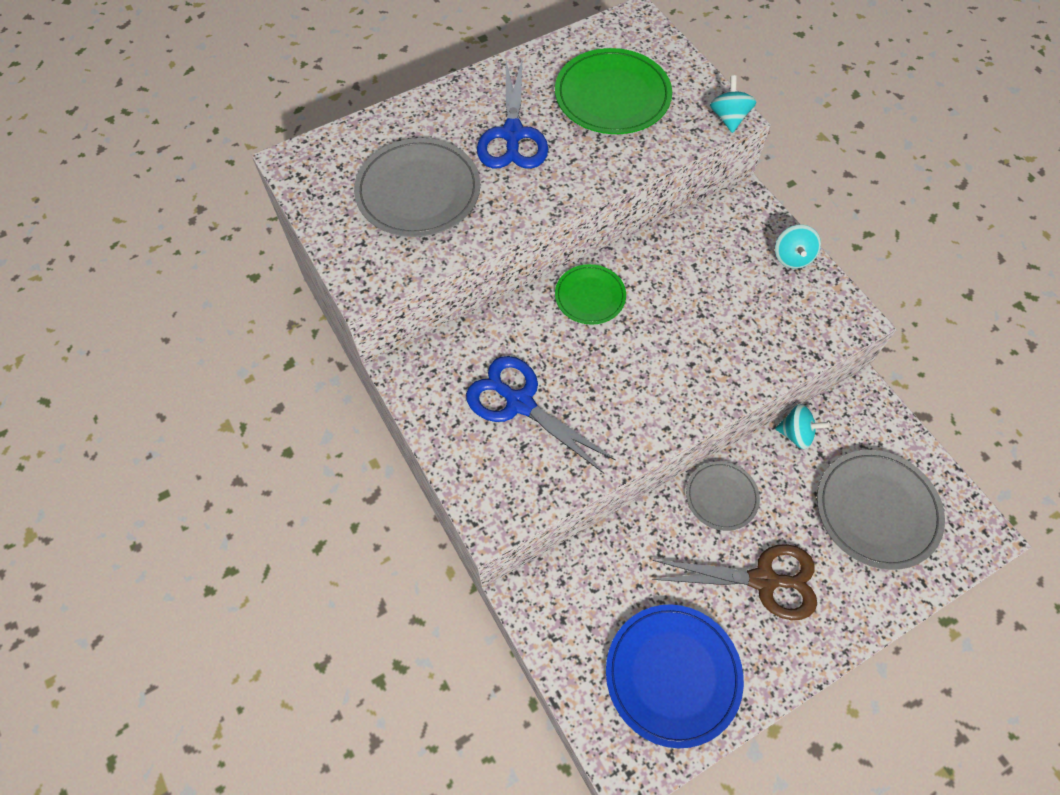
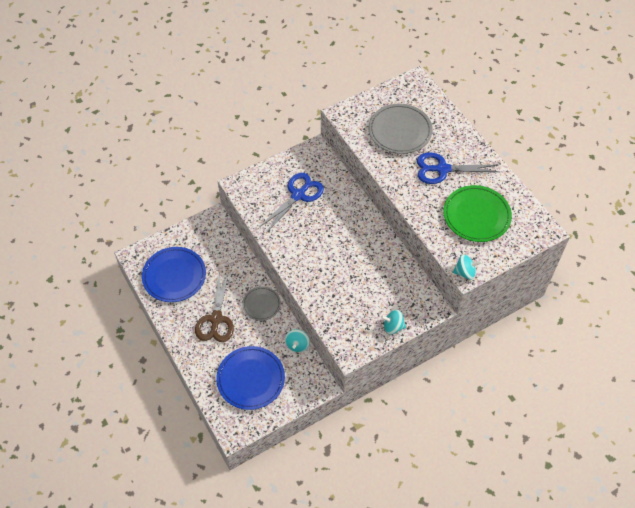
camera: 90 degrees right, 5 degrees down
green plate [555,264,626,325] -> none
grey plate [817,450,945,570] -> blue plate [216,346,285,410]

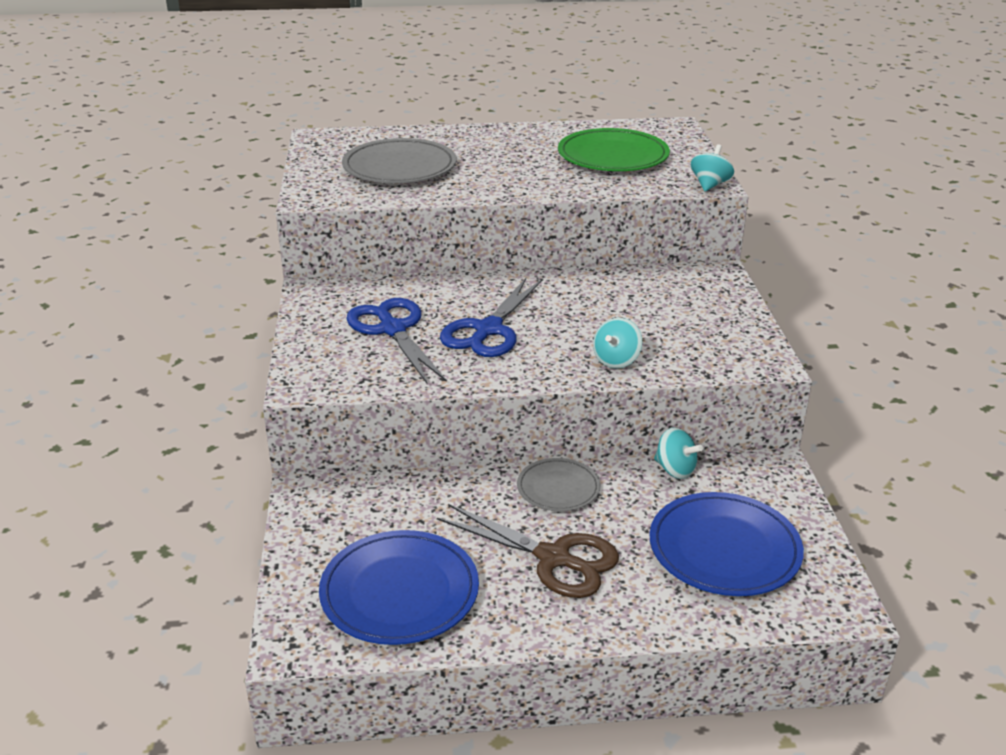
camera: 65 degrees left, 25 degrees down
turquoise spinning top [381,310,406,334] -> turquoise spinning top moved to [593,318,642,368]
blue scissors [417,152,499,184] -> blue scissors moved to [440,278,543,357]

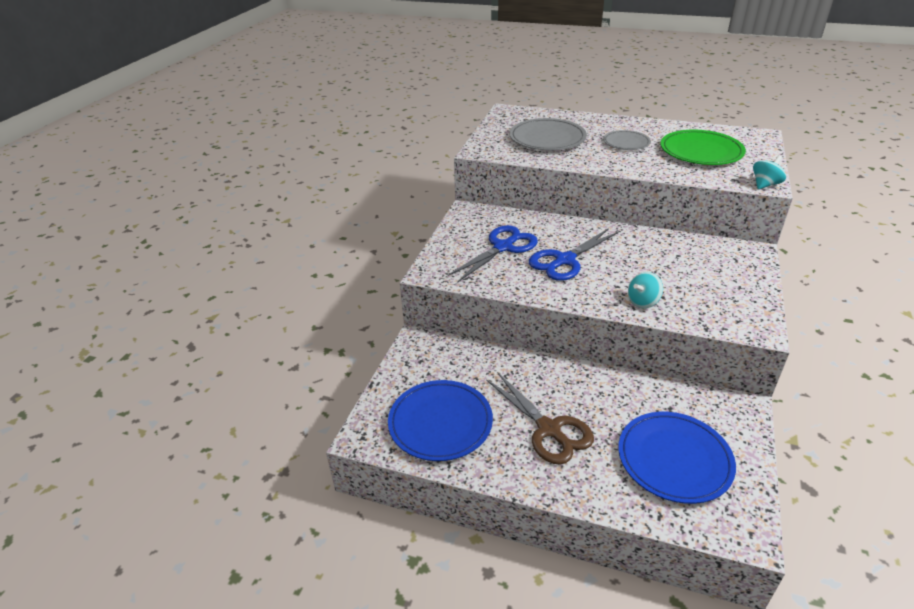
camera: 25 degrees right, 5 degrees up
blue scissors [346,298,447,385] -> blue scissors turned 45 degrees clockwise [448,225,538,282]
grey plate [517,458,600,511] -> grey plate moved to [603,130,651,150]
turquoise spinning top [654,427,703,479] -> none

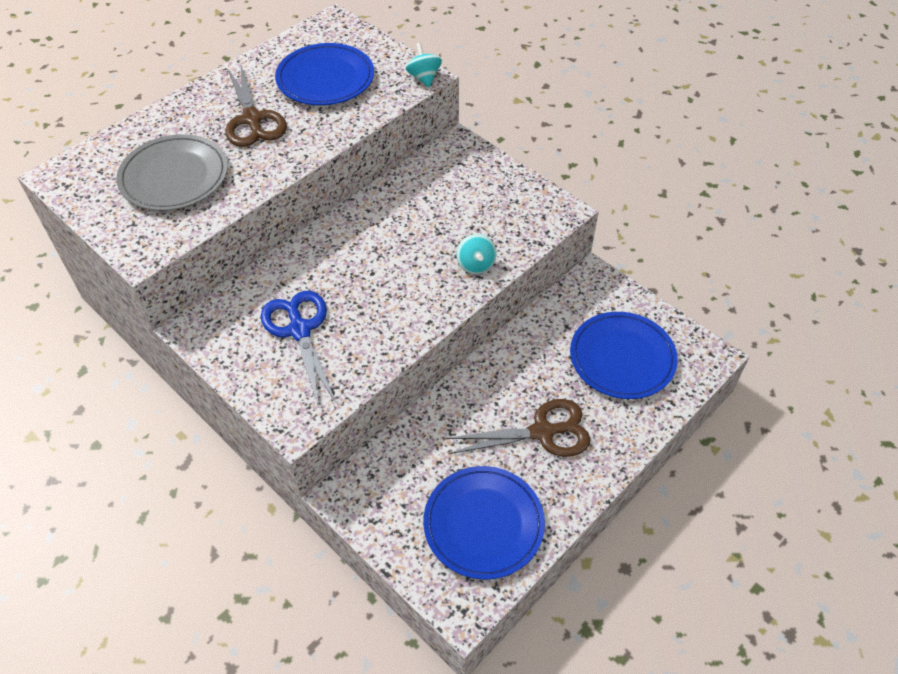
camera: 65 degrees left, 15 degrees up
blue scissors [529,228,619,281] -> none
grey plate [603,130,651,150] -> brown scissors [225,66,287,147]
green plate [660,130,746,165] -> blue plate [275,43,374,105]

